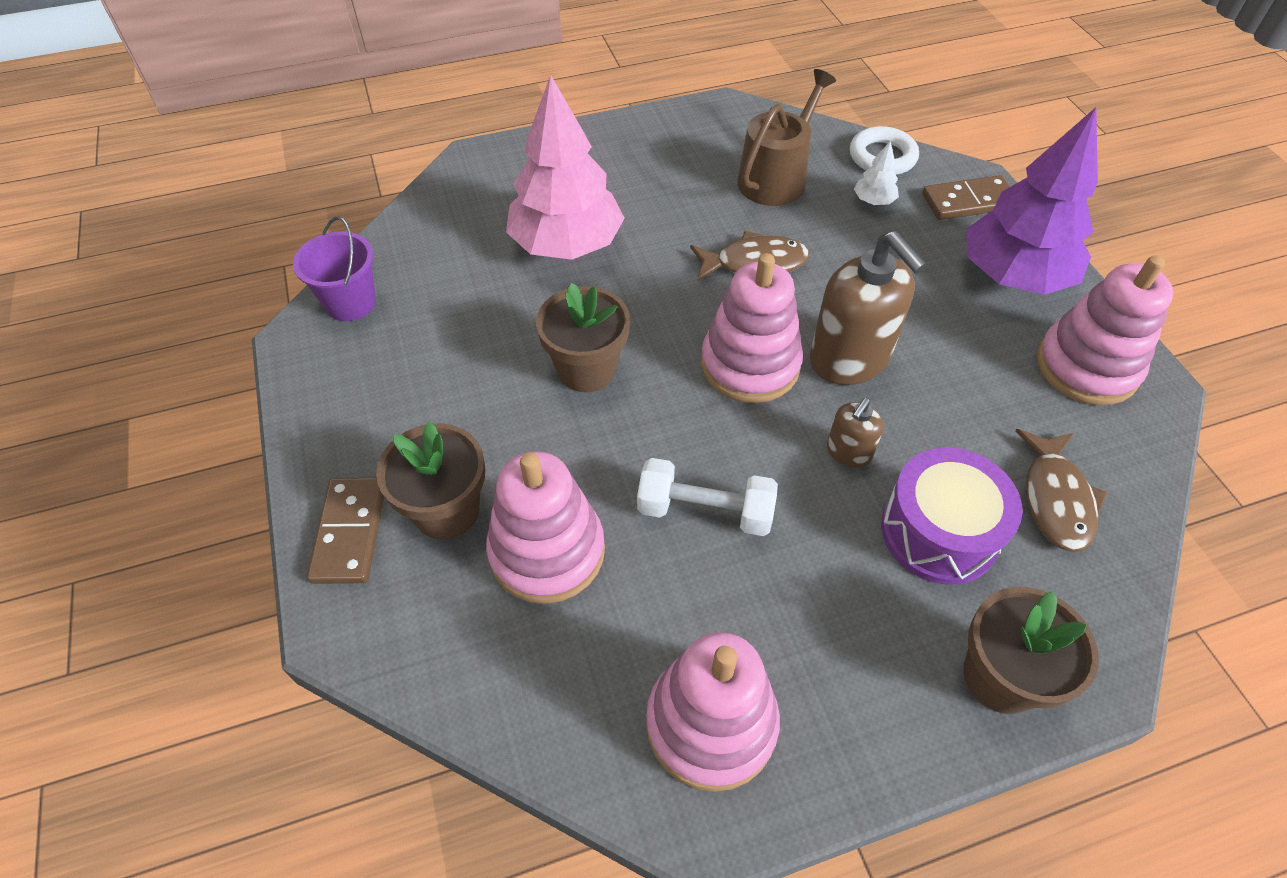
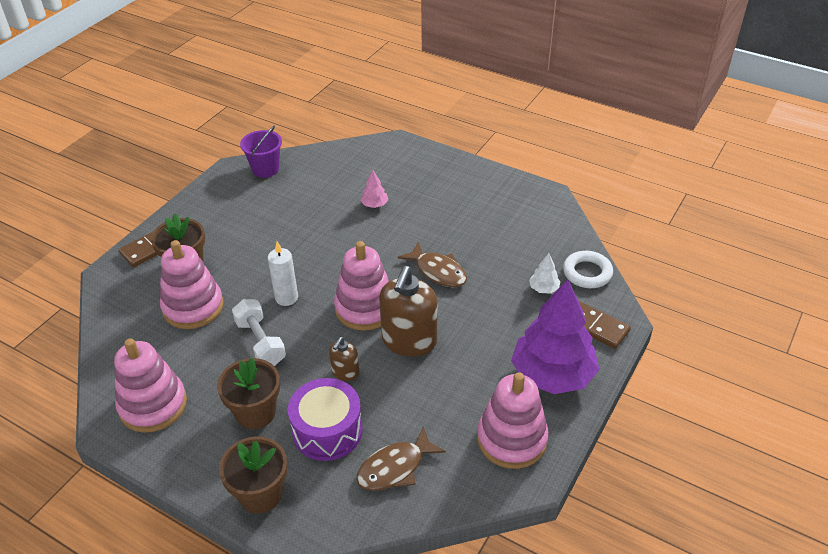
camera: 50 degrees right, 10 degrees down
pink tree [506,75,625,260] -> pink tree [360,169,388,208], size x0.40
brown flower pot [536,283,630,392] -> brown flower pot moved to [217,358,280,429]
brown watering can [737,69,836,206] -> none
brown soap dispenser [827,398,884,468] -> brown soap dispenser turned 60 degrees counterclockwise [329,337,359,381]
none -> white candle [268,242,298,306]

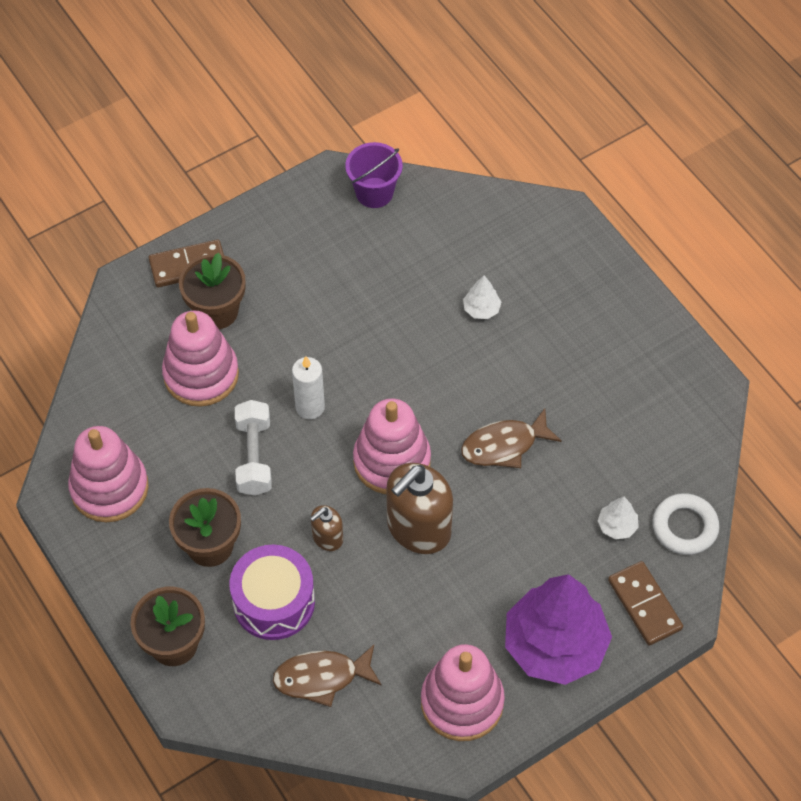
camera: 25 degrees right, 15 degrees up
pink tree [360,169,388,208] -> white tree [463,276,501,319]
brown fish [398,242,467,287] -> brown fish turned 90 degrees clockwise [461,409,562,468]

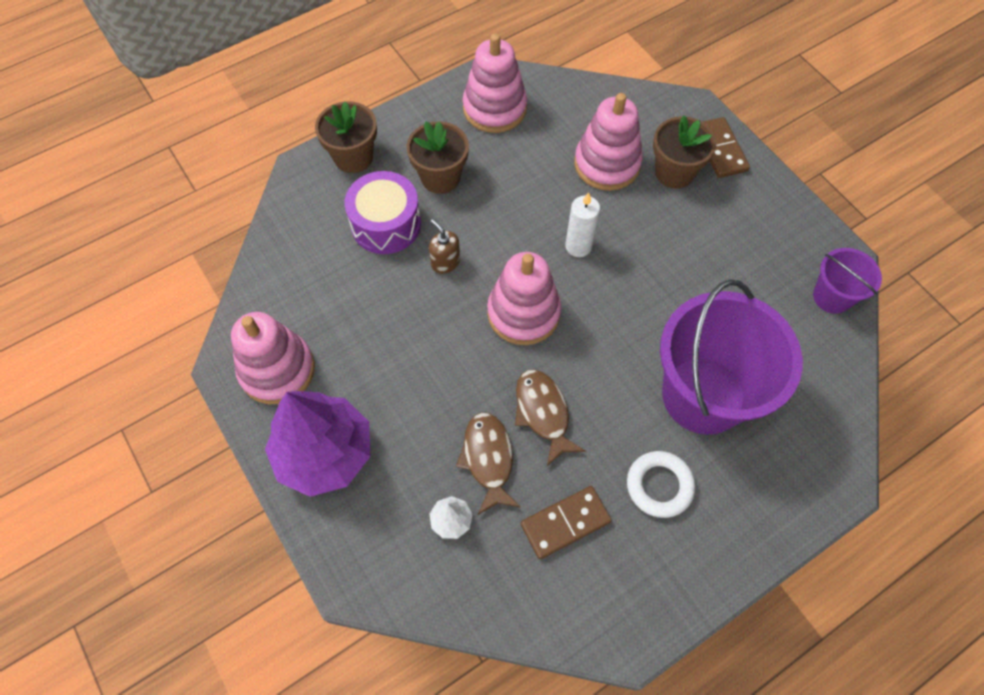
camera: 90 degrees right, 5 degrees up
white dumbbell [235,400,272,496] -> none
brown fish [273,645,382,707] -> brown fish moved to [456,412,521,515]
brown soap dispenser [386,463,453,554] -> none
white tree [463,276,501,319] -> purple bucket [660,280,803,435]
brown domino [608,561,683,646] -> brown domino moved to [521,486,612,559]
white ring [653,493,719,555] -> white ring moved to [627,451,695,518]

